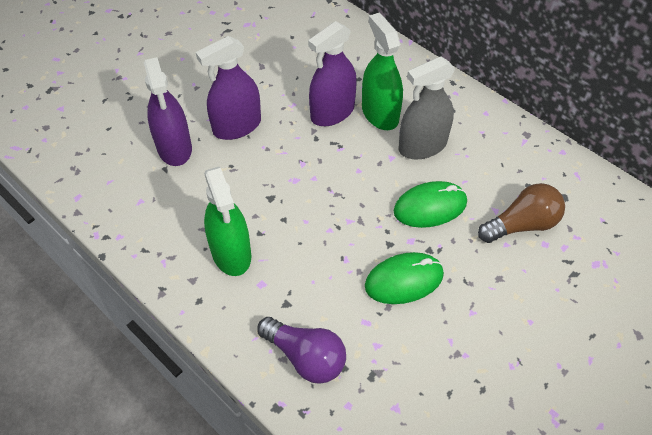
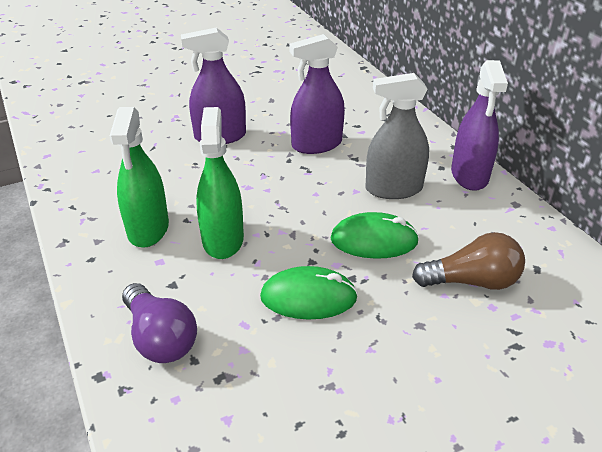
camera: 20 degrees right, 15 degrees down
purple spray bottle [144,57,192,166] -> purple spray bottle moved to [451,60,508,191]
green spray bottle [362,13,403,130] -> green spray bottle moved to [196,107,244,259]

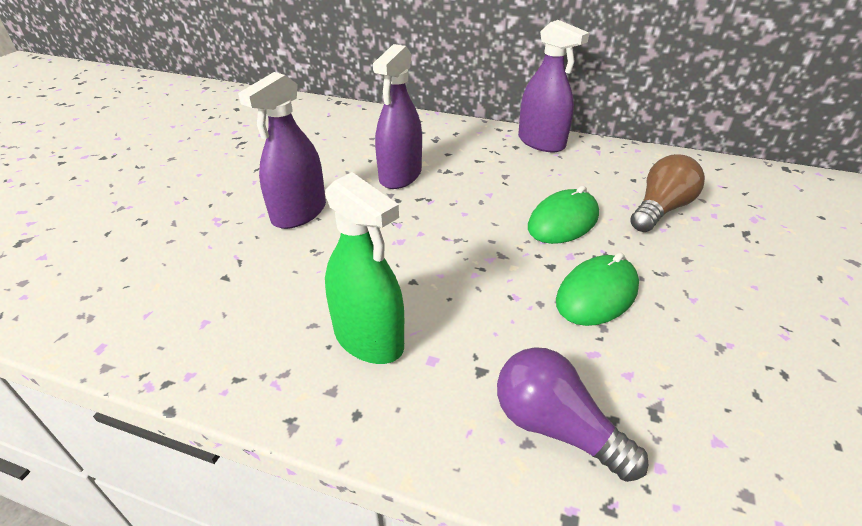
camera: 45 degrees left, 0 degrees up
purple light bulb [122,283,197,363] -> purple light bulb turned 150 degrees counterclockwise [497,347,648,482]
green spray bottle [196,107,244,259] -> none
grey spray bottle [366,73,429,199] -> none

